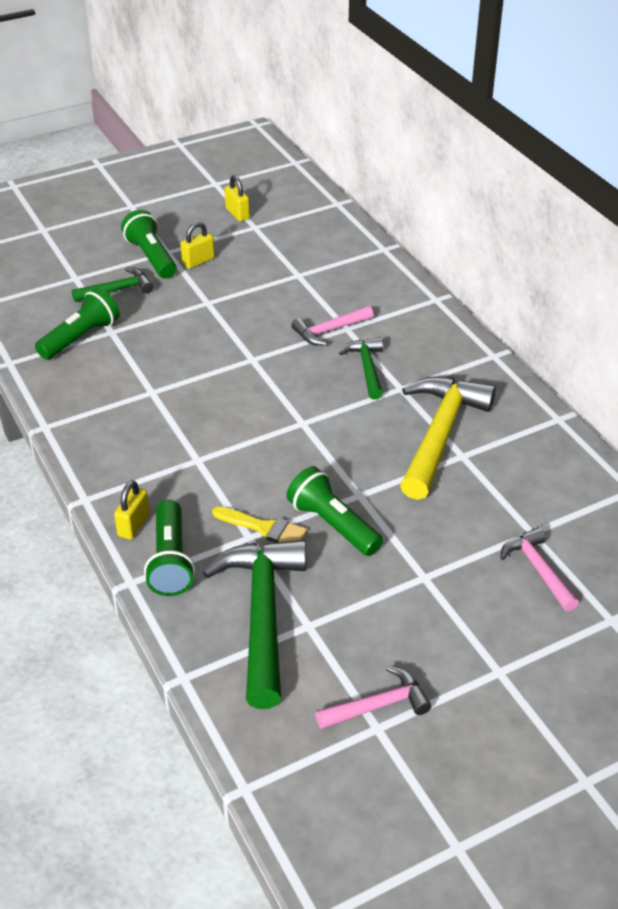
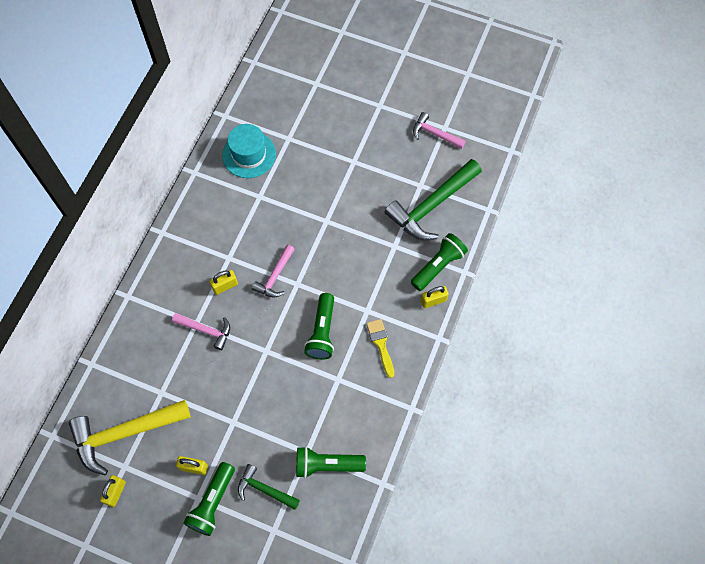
camera: 130 degrees left, 25 degrees up
yellow brush [212,506,307,543] -> yellow brush moved to [366,319,394,378]
green flashlight [286,466,383,556] -> green flashlight moved to [304,293,334,360]
green hammer [339,337,383,400] -> yellow padlock [209,270,238,295]
yellow hammer [400,376,496,500] -> yellow hammer moved to [69,400,191,475]
pink hammer [500,527,579,611] -> pink hammer moved to [252,245,295,298]
none -> turquoise hat [222,124,276,178]

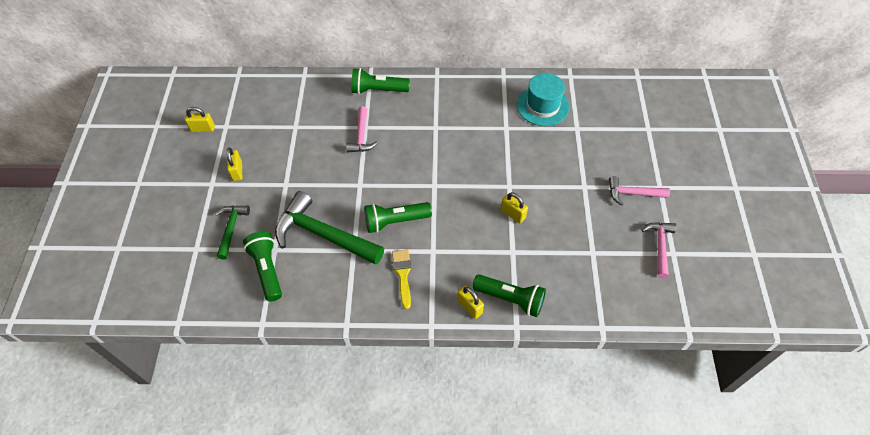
camera: 70 degrees right, 10 degrees down
yellow hammer [69,400,191,475] -> none
green flashlight [183,462,235,536] -> green flashlight moved to [351,68,410,94]
yellow padlock [209,270,238,295] -> yellow padlock moved to [501,192,528,223]
pink hammer [252,245,295,298] -> pink hammer moved to [609,176,670,206]
yellow brush [366,319,394,378] -> yellow brush turned 60 degrees counterclockwise [392,250,411,309]
green hammer [385,159,482,240] -> green hammer moved to [275,191,384,265]

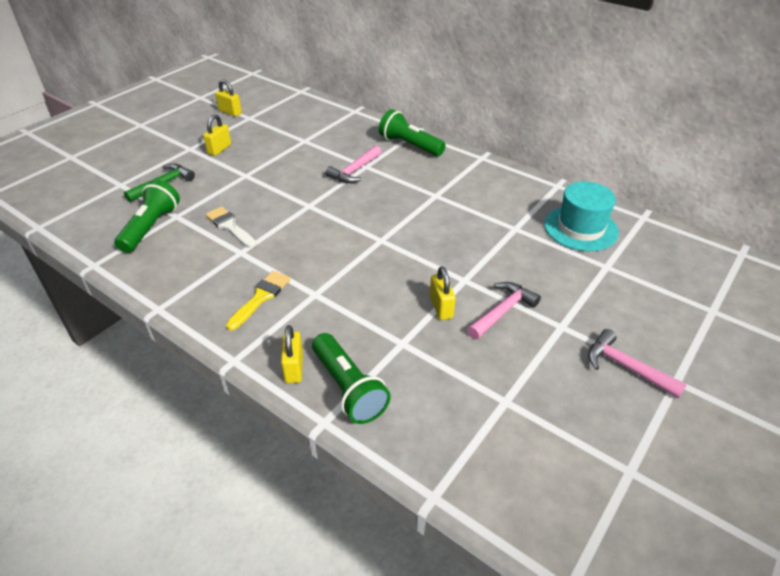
camera: 35 degrees right, 15 degrees down
green hammer [275,191,384,265] -> white brush [205,206,256,248]
green flashlight [364,202,432,233] -> none
pink hammer [642,222,676,278] -> pink hammer moved to [467,282,541,339]

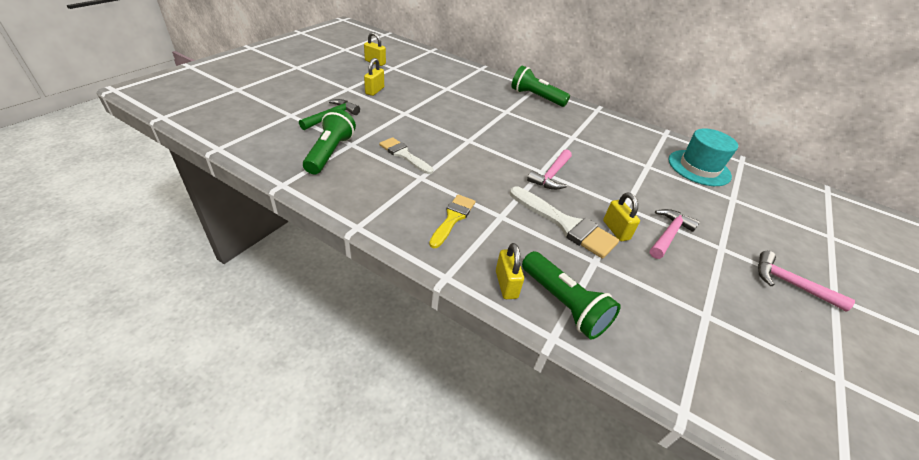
camera: 10 degrees left, 0 degrees up
pink hammer [325,146,381,183] -> pink hammer moved to [527,149,572,190]
none -> white brush [510,187,619,259]

